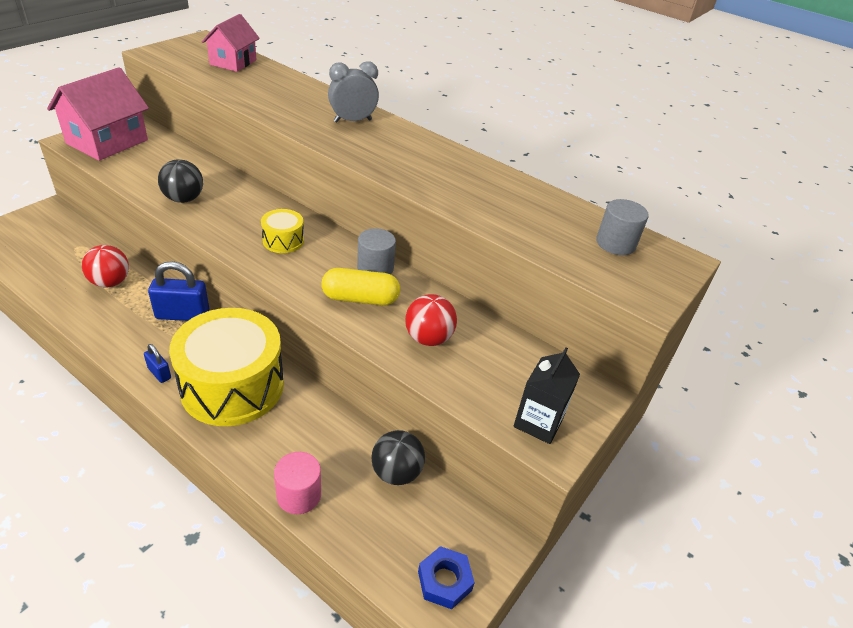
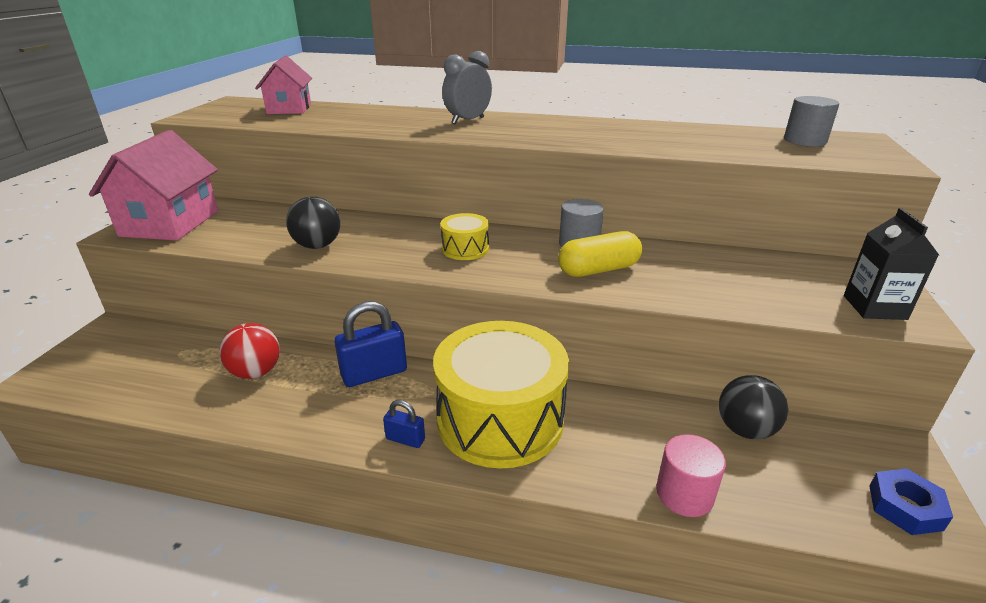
camera: 20 degrees left, 10 degrees down
red ball [405,294,457,346] -> none

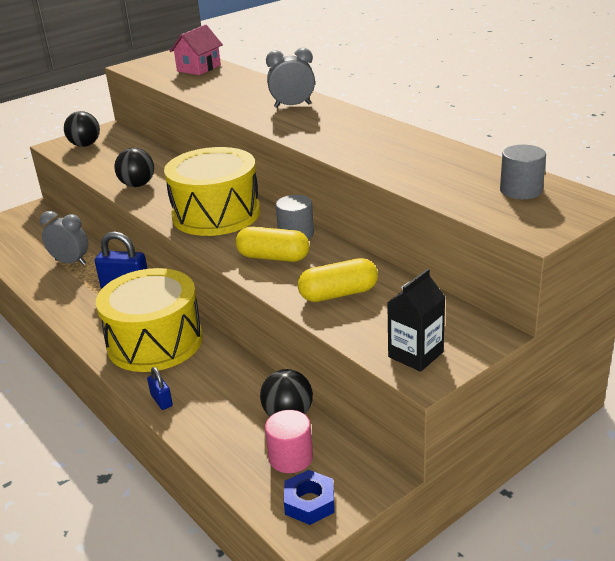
camera: 40 degrees right, 0 degrees up
pink house [89,130,218,241] -> black ball [64,111,100,147]
red ball [219,323,280,379] -> grey clock [40,211,88,265]
blue padlock [383,400,425,448] -> blue padlock moved to [147,367,173,410]
yellow drum [440,213,489,260] -> yellow drum [164,147,260,236], size x2.27
pink cylinder [656,434,726,517] -> pink cylinder moved to [265,410,313,473]
none -> yellow capsule [298,258,378,302]

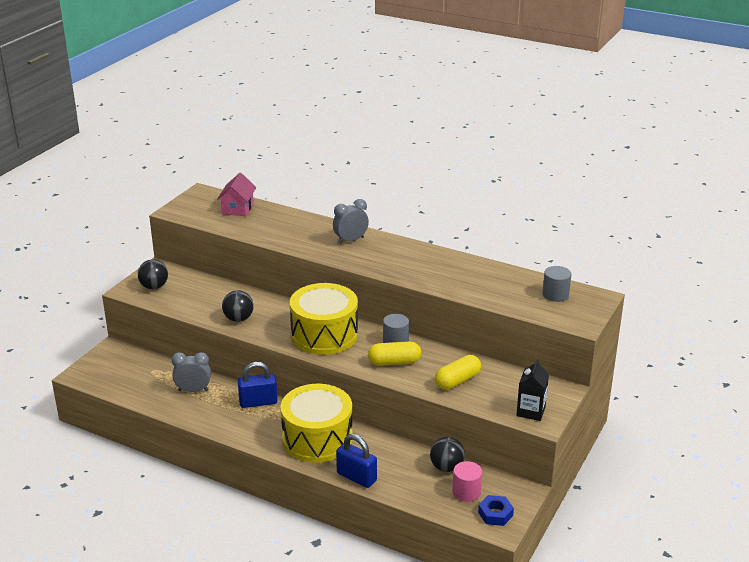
camera: 25 degrees left, 0 degrees up
blue padlock [147,367,173,410] -> blue padlock [336,434,377,488], size x1.90

